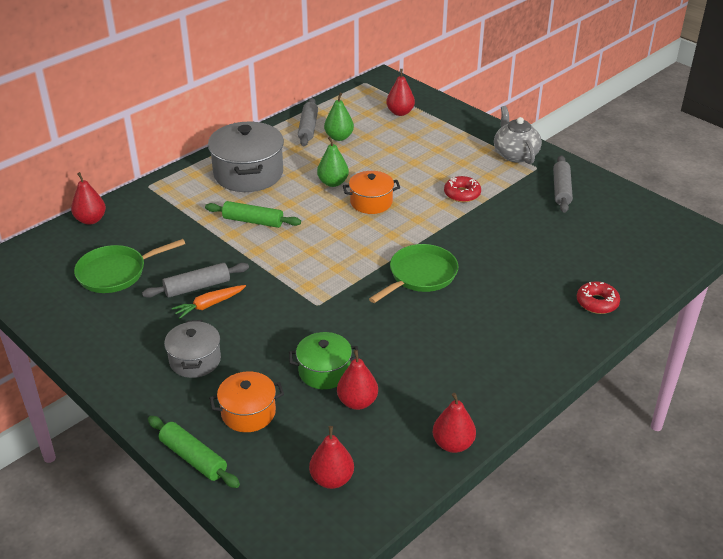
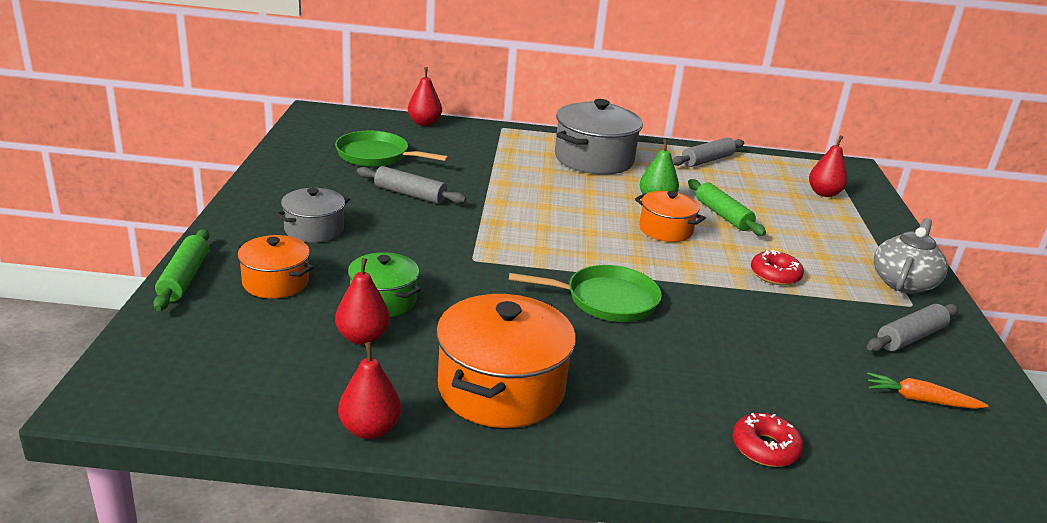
camera: 45 degrees right, 10 degrees down
orange carrot [172,285,246,319] -> orange carrot moved to [867,372,988,409]
green rolling pin [205,201,301,228] -> green rolling pin moved to [688,179,766,236]
red pear [309,426,354,489] -> none
green pear [324,93,354,141] -> none
none -> orange pot [436,294,576,428]

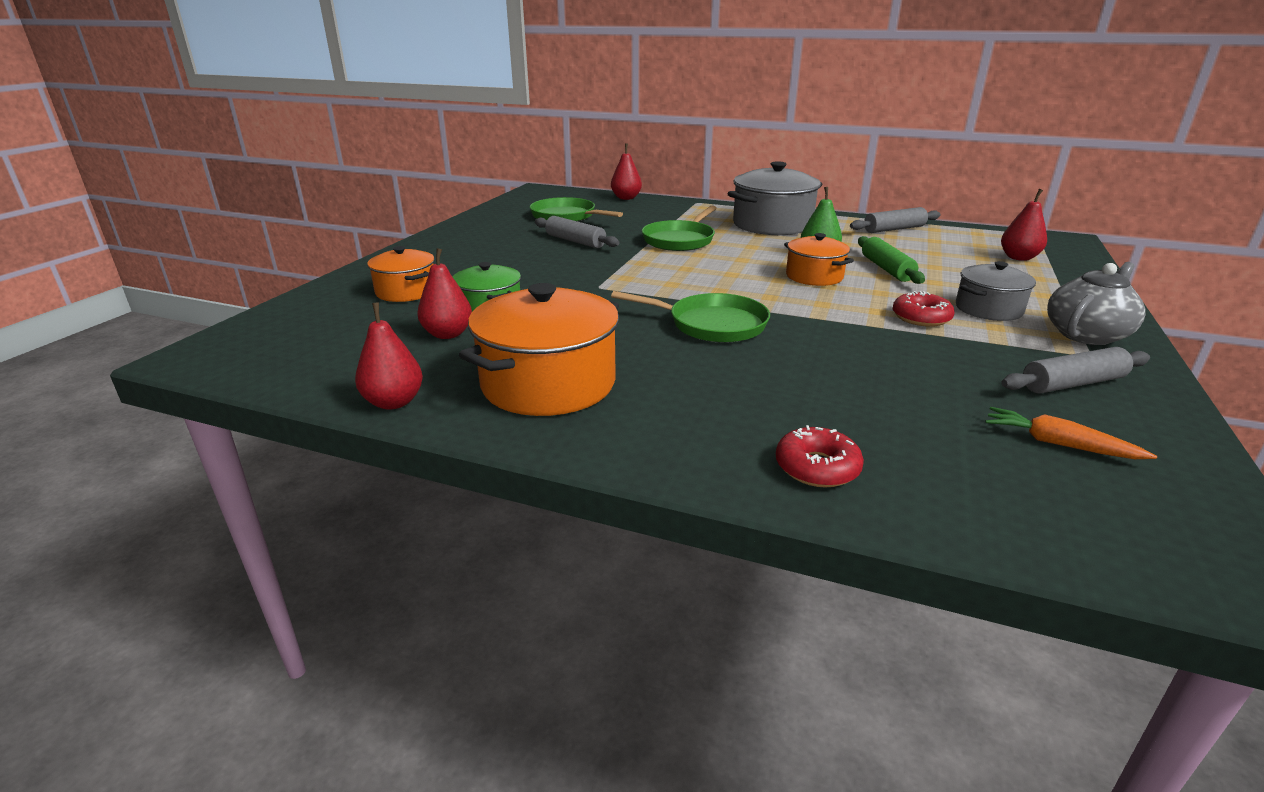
camera: 20 degrees right, 0 degrees up
green rolling pin [153,229,209,311] -> none
grey pot [275,188,350,243] -> grey pot moved to [956,261,1036,321]
none -> green pan [642,206,717,251]

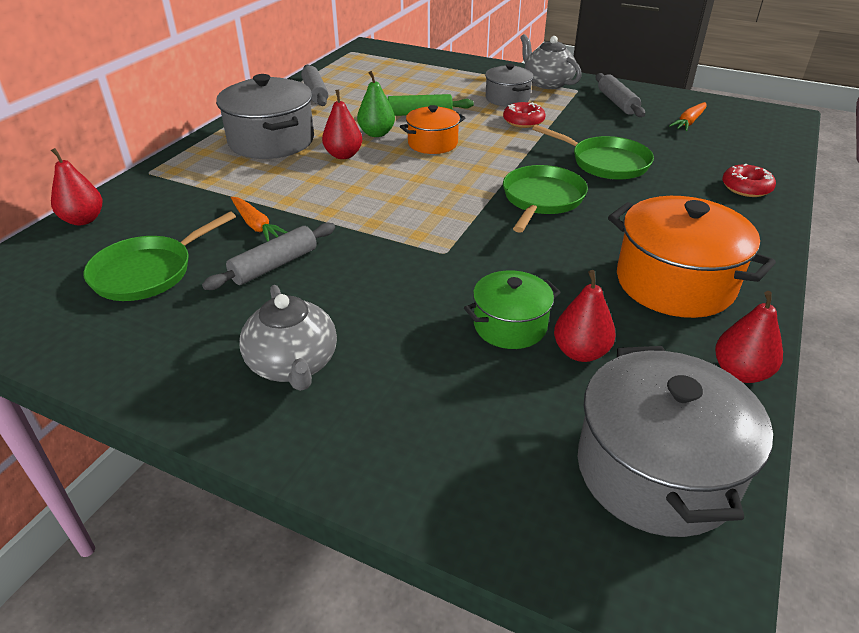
camera: 85 degrees left, 10 degrees up
orange pot [367,246,435,302] -> none
green pan [642,206,717,251] -> green pan moved to [532,125,654,180]
red pear [1001,189,1047,261] -> red pear moved to [322,89,362,159]
none -> orange carrot [231,197,288,242]
none -> grey teapot [239,285,337,391]
none -> grey pot [578,346,773,537]

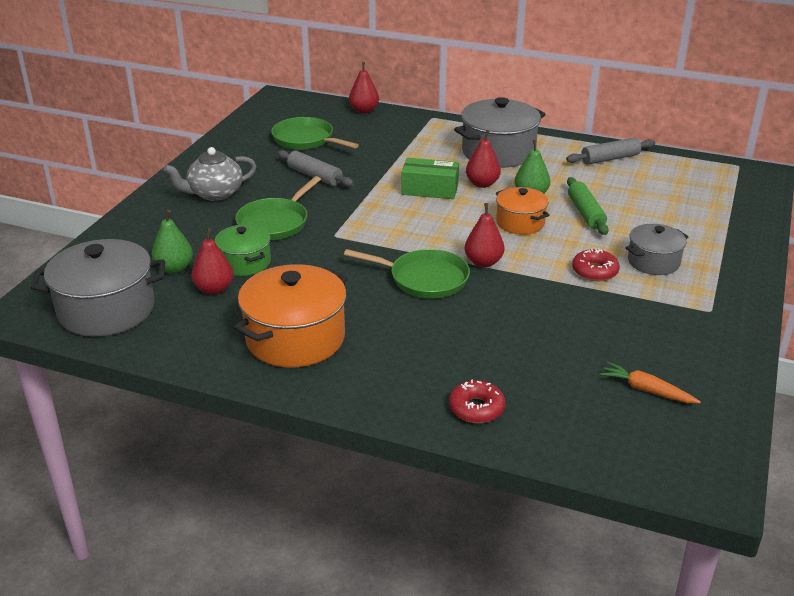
camera: 85 degrees right, 5 degrees down
orange carrot [231,197,288,242] -> none
grey teapot [520,34,582,89] -> none
green pan [532,125,654,180] -> green pan moved to [235,176,321,240]
grey rolling pin [596,73,645,117] -> none
red pear [715,291,783,383] -> red pear moved to [465,203,505,267]
none -> green pear [152,210,193,274]
none -> green box [401,158,459,199]

